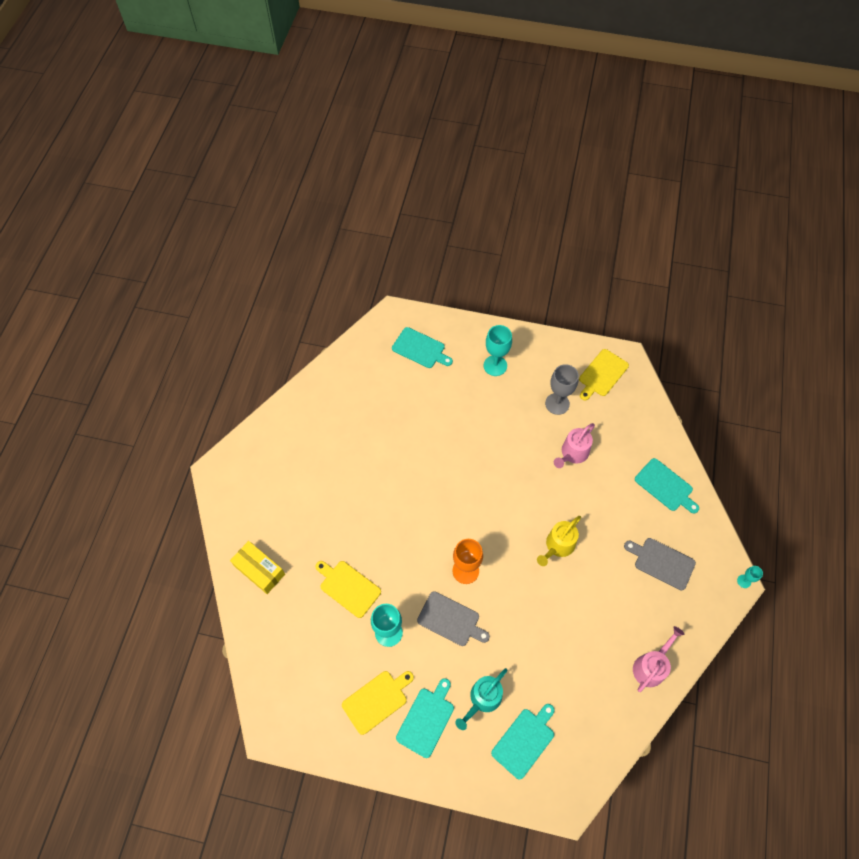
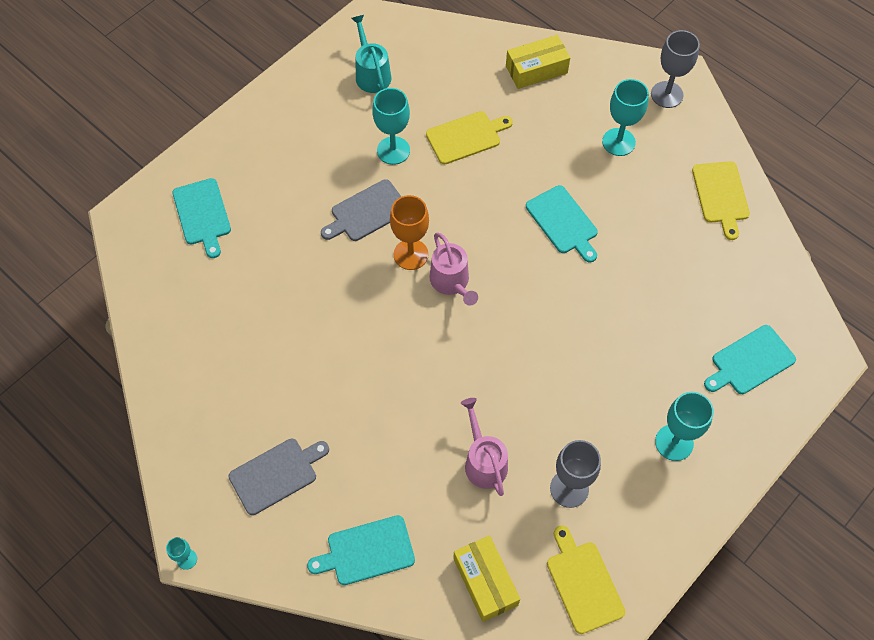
camera: 120 degrees right, 0 degrees up
yellow cutting board [342,671,414,735] -> yellow cutting board moved to [692,161,750,240]
turquoise cutting board [396,678,454,758] -> turquoise cutting board moved to [526,185,598,263]
turquoise watering can [455,668,507,730] -> turquoise watering can moved to [351,15,391,93]
yellow watering can [537,516,581,566] -> none
pink watering can [633,626,684,692] -> pink watering can moved to [430,232,478,306]
none -> yellow box [453,535,520,622]
none -> turquoise goblet [602,79,649,156]
none -> grey goblet [651,30,700,108]

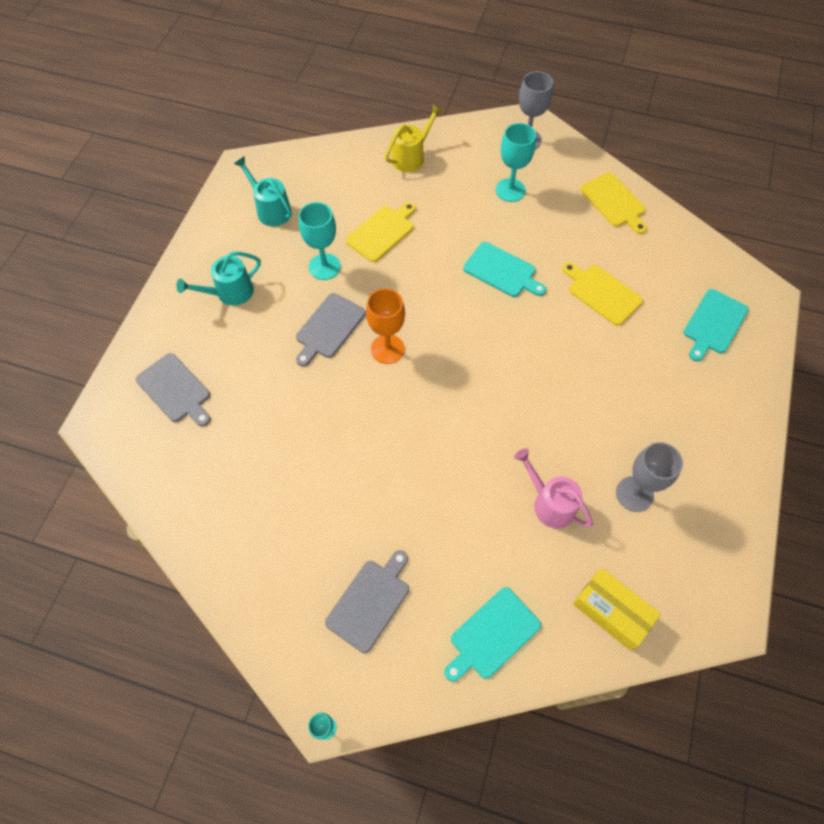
camera: 25 degrees left, 0 degrees up
turquoise cutting board [173,178,231,258] -> grey cutting board [136,353,211,427]
pink watering can [430,232,478,306] -> none
yellow box [506,35,570,89] -> yellow watering can [385,105,443,172]
yellow cutting board [547,525,625,634] -> yellow cutting board moved to [562,262,643,326]
turquoise goblet [655,392,714,461] -> none
none -> turquoise watering can [176,251,261,305]

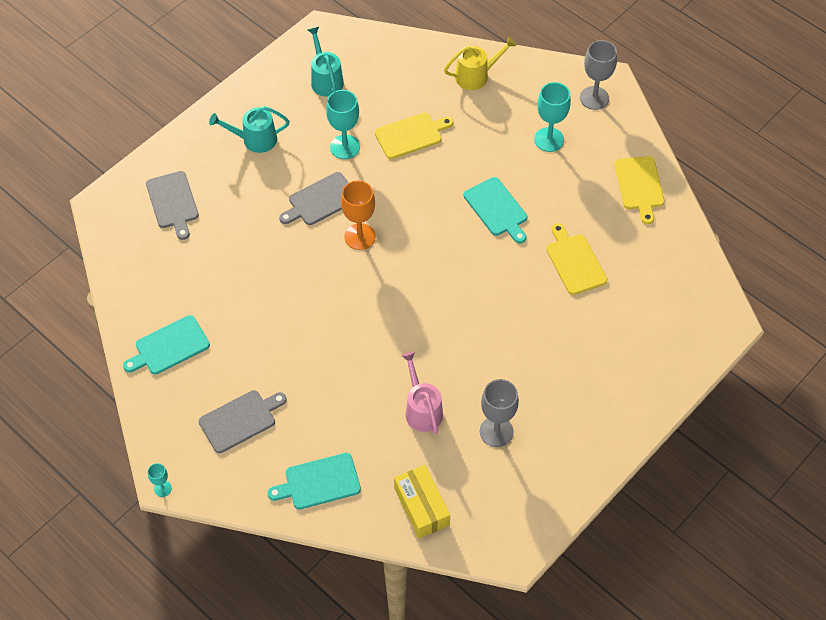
camera: 25 degrees right, 5 degrees down
turquoise cutting board [683,289,749,361] -> turquoise cutting board moved to [123,315,210,375]

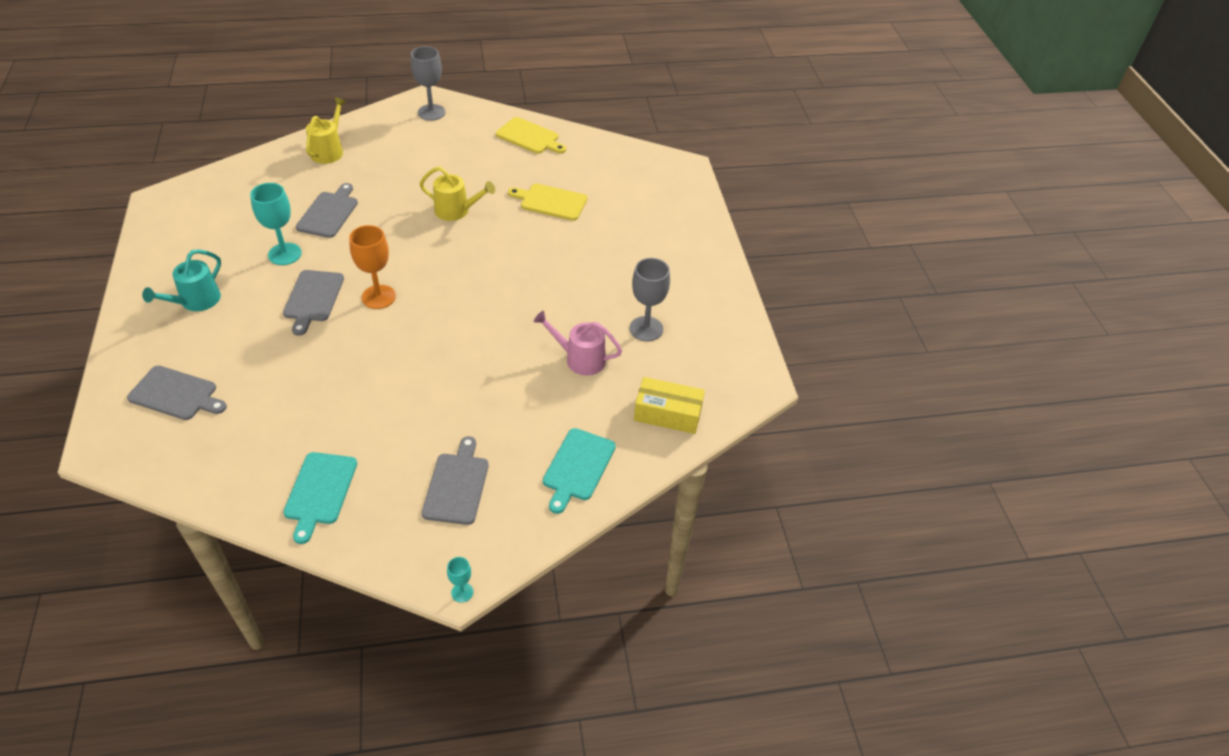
camera: 55 degrees left, 10 degrees down
turquoise watering can [308,27,344,97] -> none
yellow cutting board [375,113,453,159] -> grey cutting board [296,183,358,238]
turquoise cutting board [464,177,527,244] -> yellow watering can [420,167,495,221]
turquoise goblet [534,82,571,152] -> none

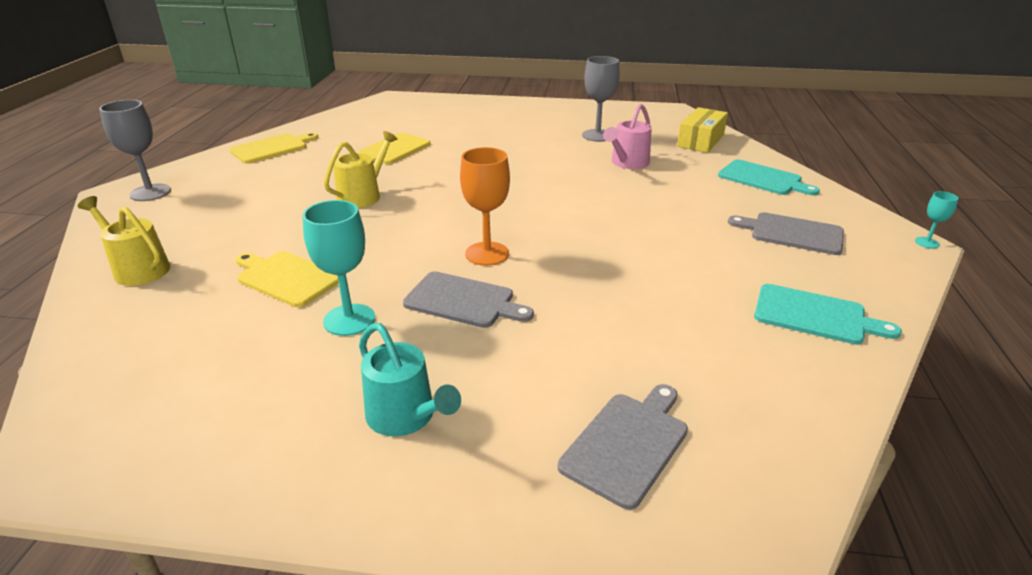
camera: 70 degrees left, 15 degrees down
grey cutting board [296,183,358,238] -> yellow cutting board [236,251,339,307]

